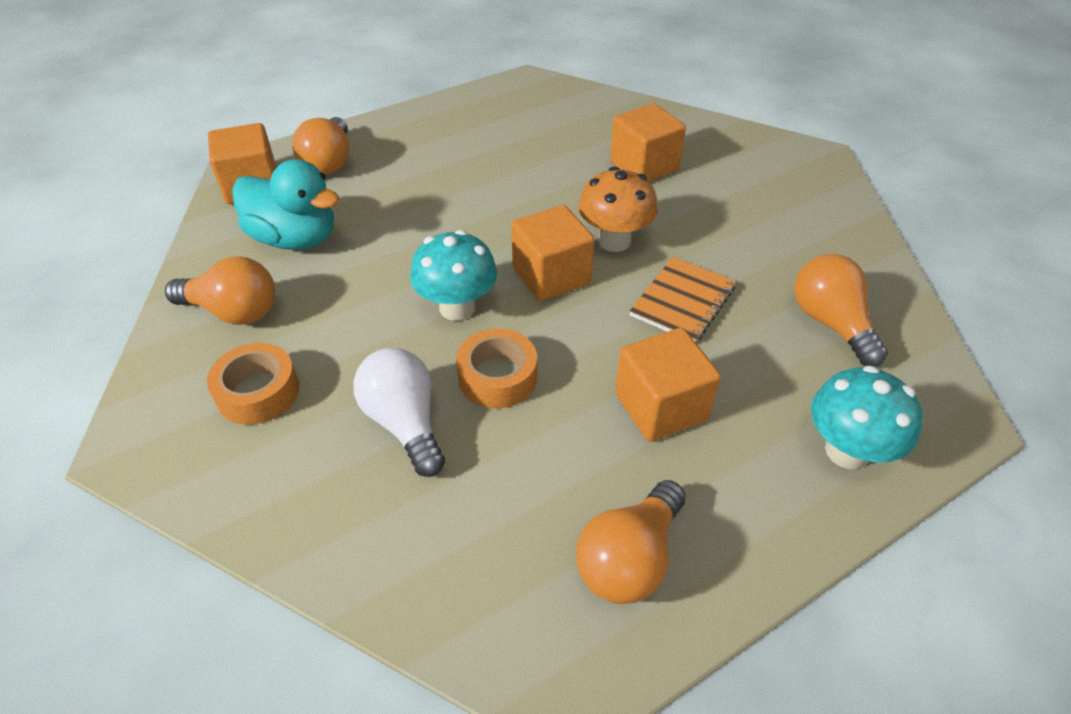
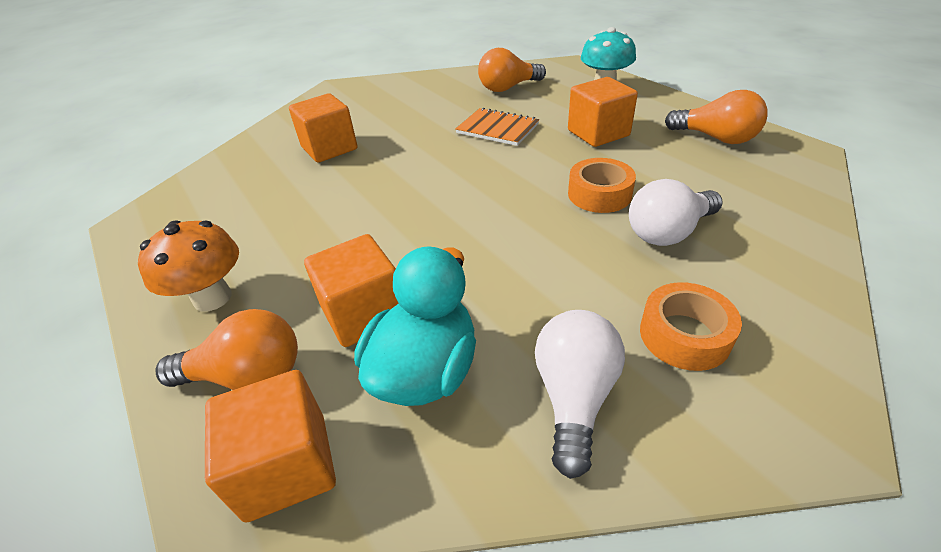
camera: 90 degrees left, 5 degrees down
orange light bulb [165,256,275,325] -> white light bulb [535,310,625,479]
turquoise mushroom [410,230,497,321] -> none
orange cube [511,205,595,301] -> orange cube moved to [304,234,399,347]
orange mushroom [578,166,658,252] -> orange mushroom moved to [138,220,239,312]

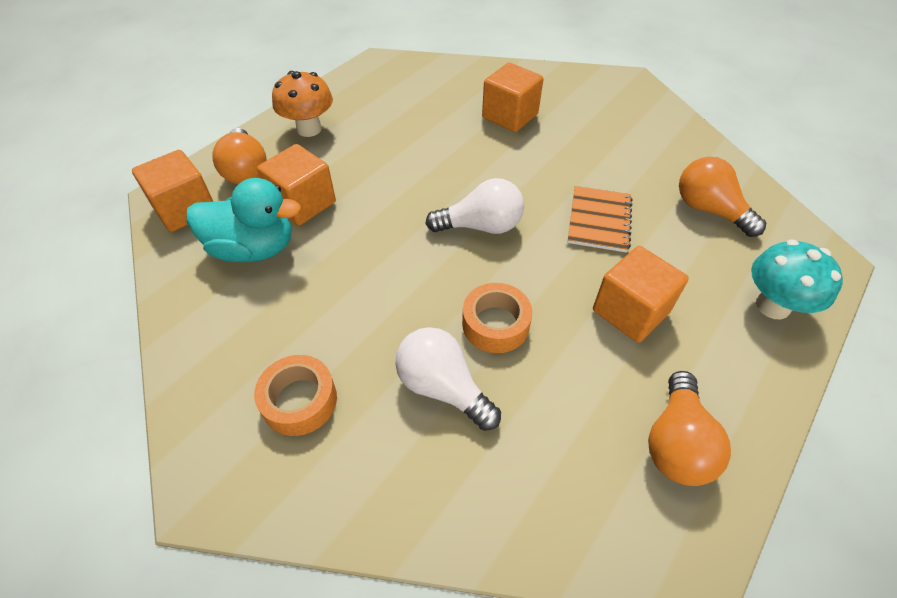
camera: 70 degrees right, 10 degrees up
white light bulb [535,310,625,479] -> white light bulb moved to [425,178,524,234]

